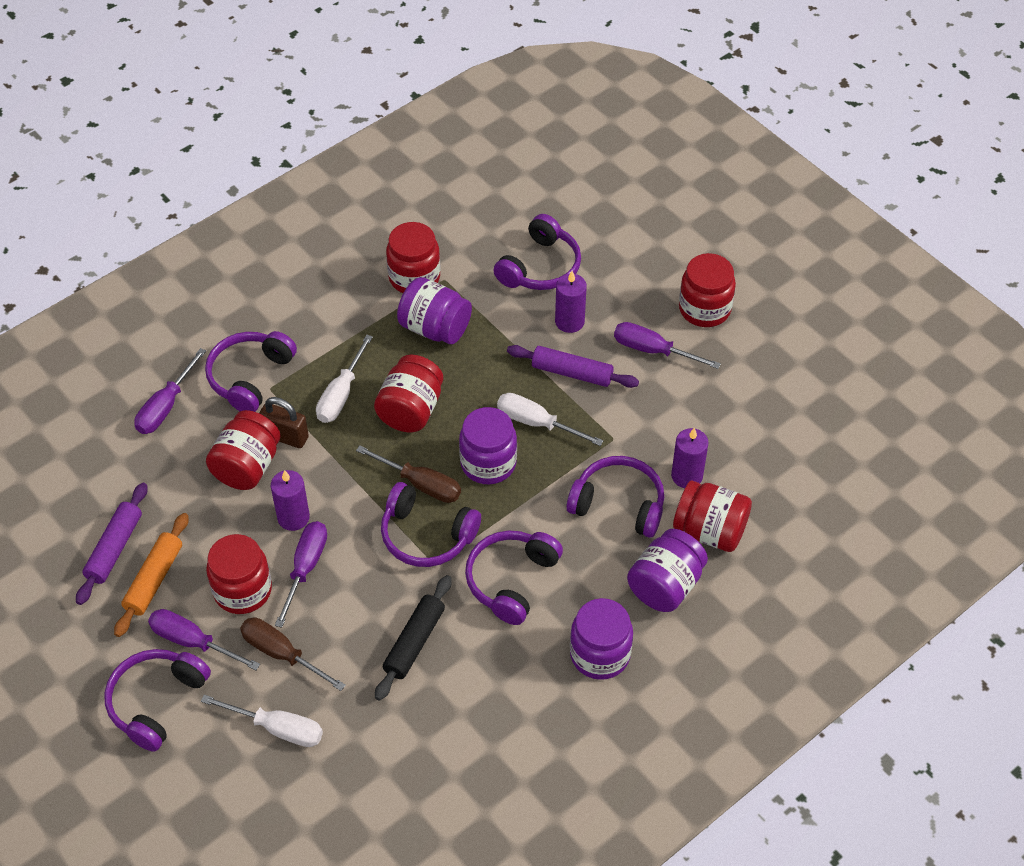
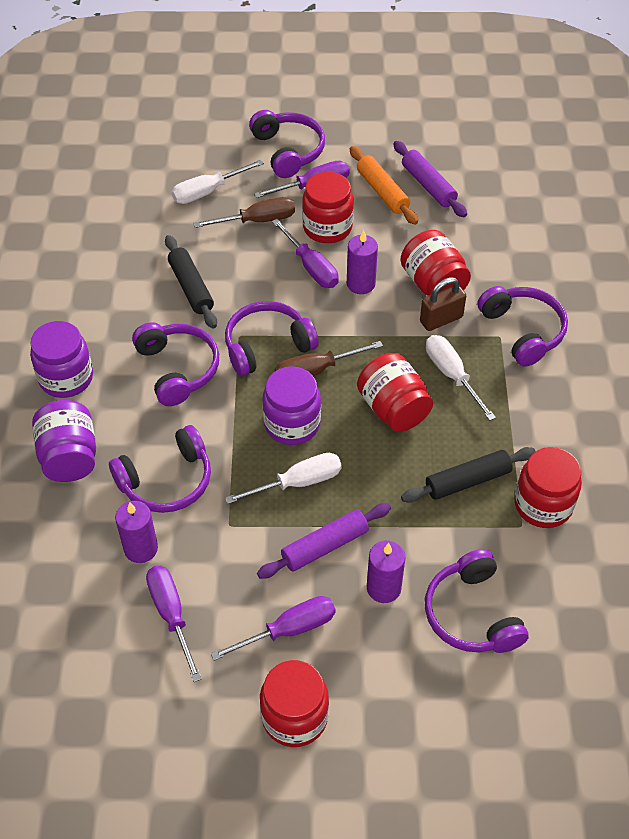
camera: 130 degrees right, 0 degrees up
purple screwdriver [134,348,206,434] -> purple screwdriver moved to [146,566,202,682]
purple jar [397,277,472,344] -> black rolling pin [401,447,536,503]
red jar [673,480,752,552] -> none

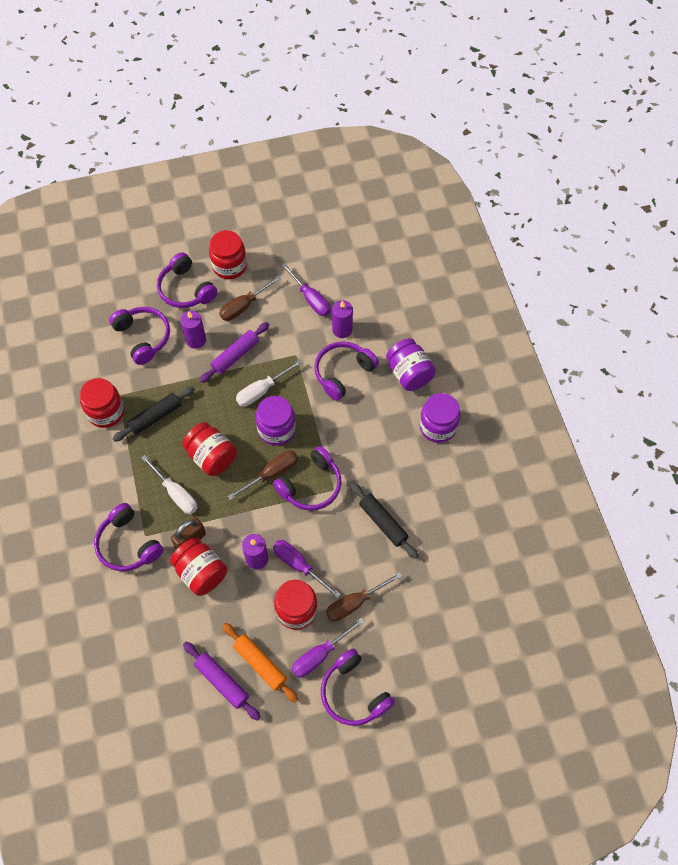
camera: 165 degrees right, 10 degrees up
purple headphones [132,322,219,406] -> purple headphones moved to [157,252,217,308]
white screwdriver [172,160,264,204] -> none
purple screwdriver [211,596,335,661] -> brown screwdriver [219,276,281,321]

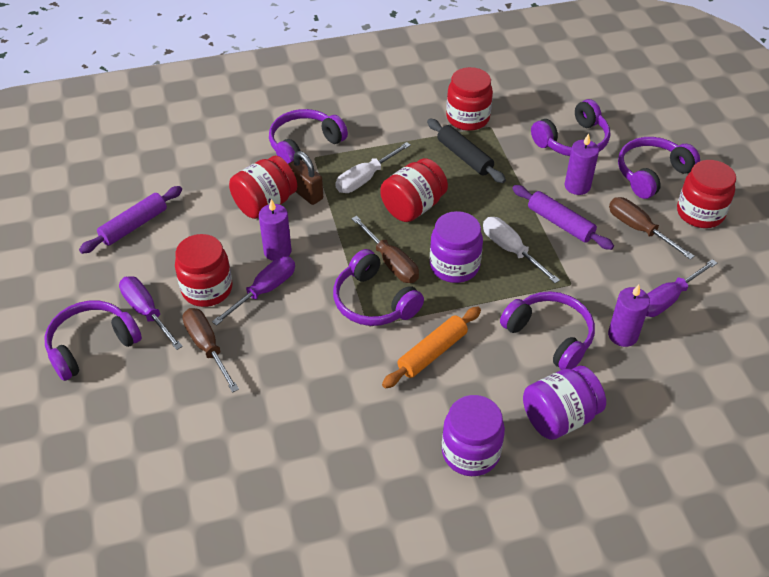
camera: 90 degrees right, 15 degrees down
orange rolling pin [222,623,298,703] -> orange rolling pin moved to [382,306,481,388]
black rolling pin [350,483,418,559] -> none

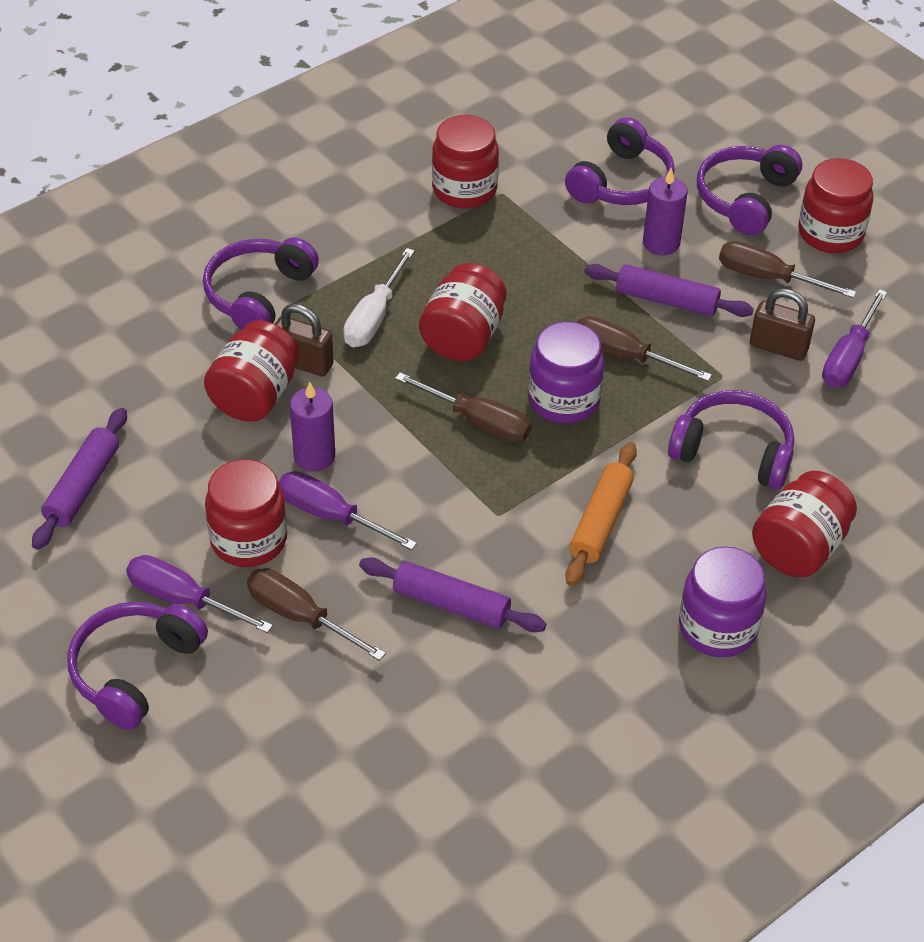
camera: 25 degrees left, 0 degrees up
purple screwdriver [212,256,295,326] -> purple screwdriver turned 75 degrees counterclockwise [278,471,417,550]
purple headphones [333,249,424,326] -> none
black rolling pin [427,119,506,183] -> none
white screwdriver [483,217,560,283] -> brown screwdriver [577,316,712,381]
purple jar [523,366,606,440] -> red jar [752,471,857,577]
purple candle [608,284,650,347] -> none
none -> purple rolling pin [359,557,546,632]
none -> brown padlock [750,288,815,361]

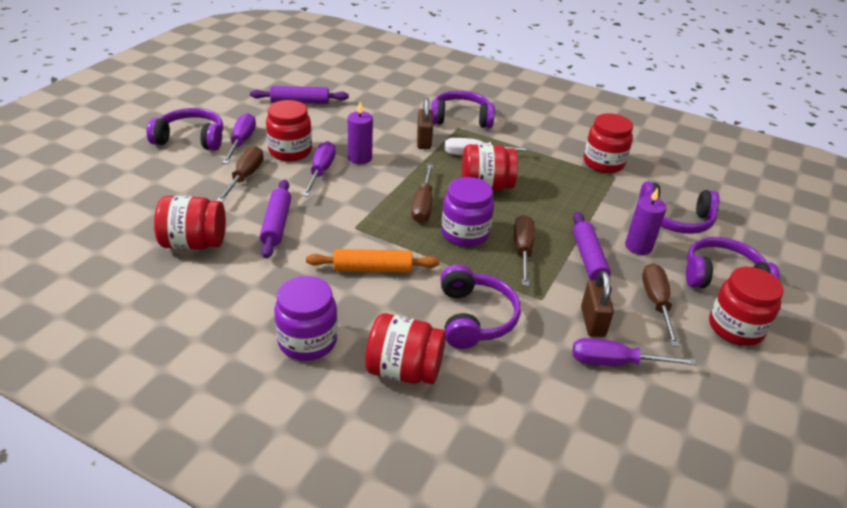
camera: 65 degrees right, 10 degrees down
red jar [204,320,299,422] -> red jar moved to [154,196,226,250]

